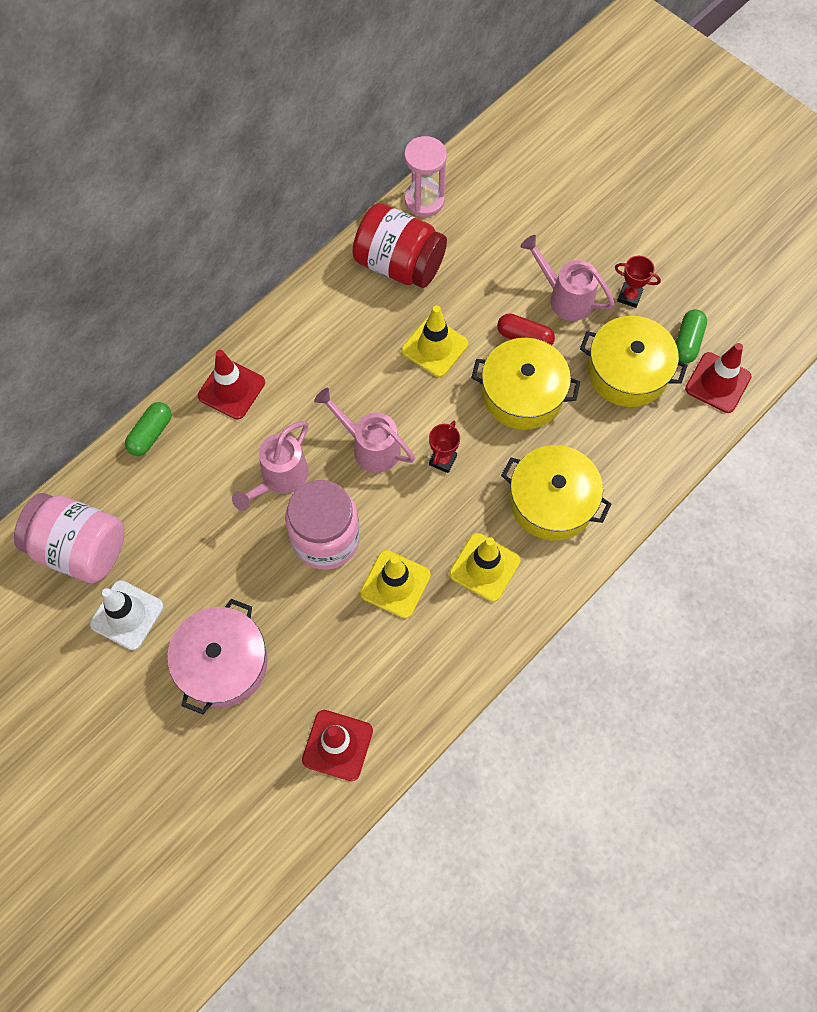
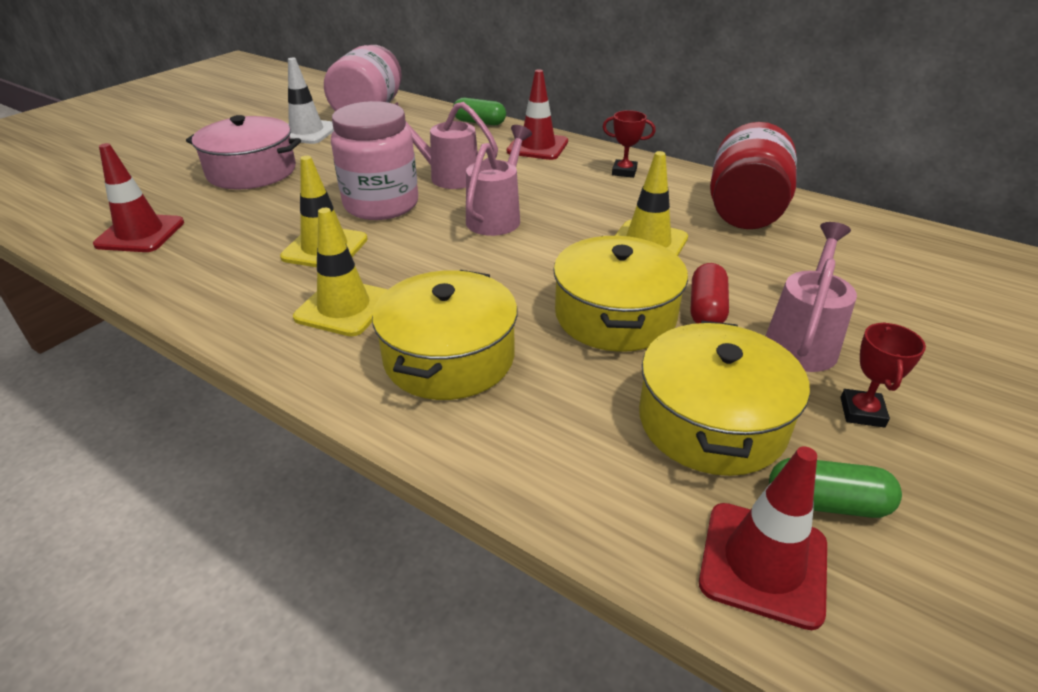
camera: 80 degrees right, 30 degrees down
pink hourglass [404,136,447,217] -> none
red trophy [429,421,460,473] -> red trophy moved to [603,110,656,178]

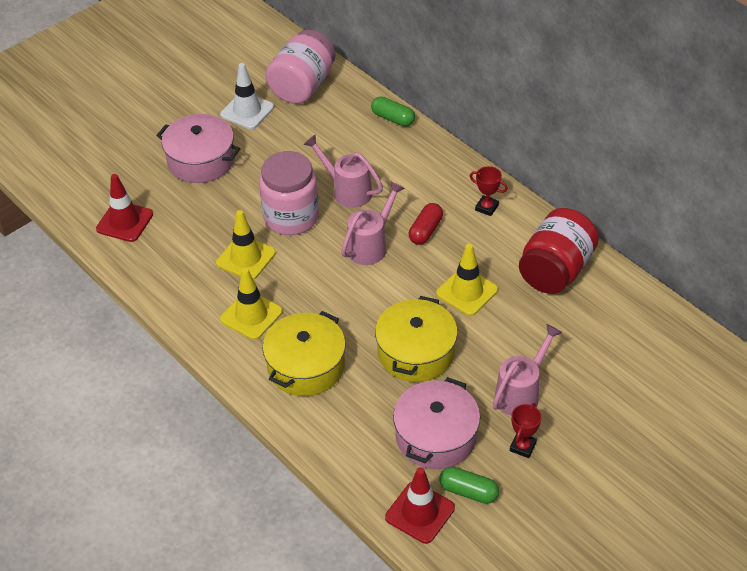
camera: 15 degrees right, 10 degrees up
red traffic cone [507,69,568,160] -> none
yellow pot [639,321,810,476] -> pink pot [393,377,480,469]
red capsule [691,263,729,324] -> red capsule moved to [409,203,443,245]

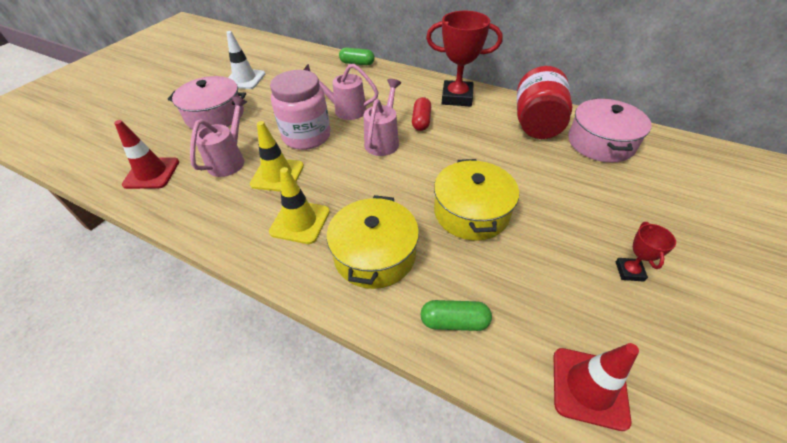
camera: 20 degrees left, 0 degrees up
pink jar [265,30,336,104] -> none
pink pot [393,377,480,469] -> pink pot moved to [568,99,651,163]
yellow traffic cone [436,244,498,316] -> none
green capsule [439,466,499,504] -> green capsule moved to [420,300,492,331]
red trophy [470,166,508,216] -> red trophy [426,11,502,107], size x2.07
pink watering can [493,324,562,415] -> pink watering can moved to [190,96,247,177]

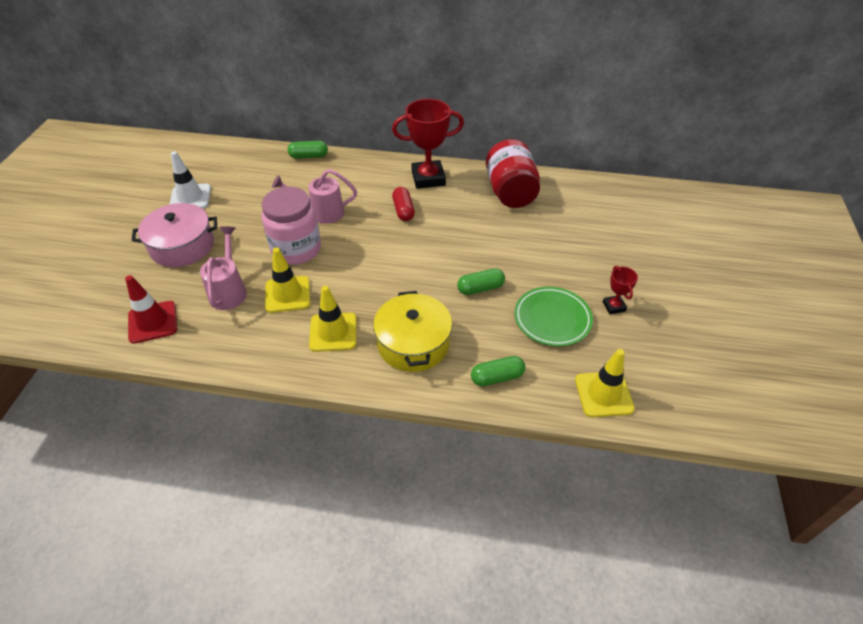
camera: 20 degrees left, 0 degrees up
pink watering can [364,79,401,156] -> none
yellow pot [434,159,519,241] -> green capsule [457,268,505,295]
red traffic cone [554,343,639,431] -> yellow traffic cone [575,349,635,417]
pink pot [568,99,651,163] -> none
none -> green plate [514,286,593,346]

